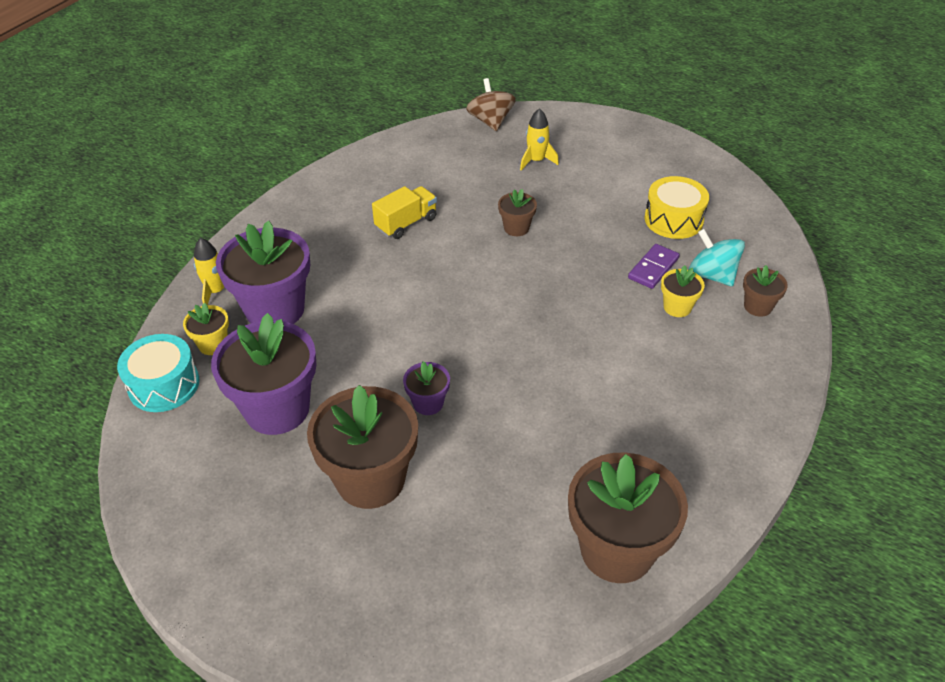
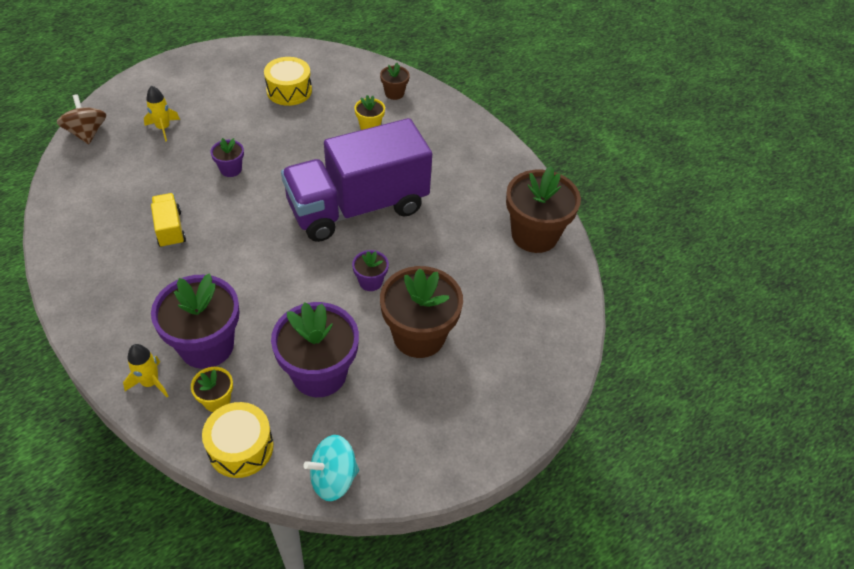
camera: 70 degrees left, 5 degrees up
turquoise drum [117,334,200,412] -> yellow drum [202,402,274,478]
brown spinning top [466,78,516,131] -> brown spinning top turned 60 degrees clockwise [57,94,106,144]
brown flower pot [498,189,537,236] -> purple flower pot [211,138,244,177]
purple domino [628,244,680,289] -> none
turquoise spinning top [689,229,745,286] -> turquoise spinning top moved to [303,435,359,501]
none -> purple truck [281,118,432,242]

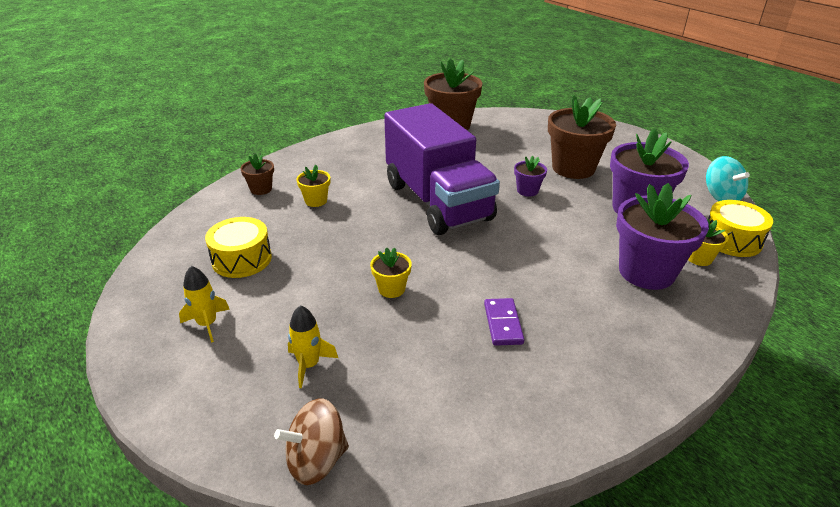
camera: 90 degrees left, 15 degrees down
yellow rocket [123,344,168,397] -> yellow rocket moved to [179,266,230,343]
yellow truck [151,193,186,248] -> purple domino [484,298,525,346]
purple flower pot [211,138,244,177] -> yellow flower pot [370,247,412,298]

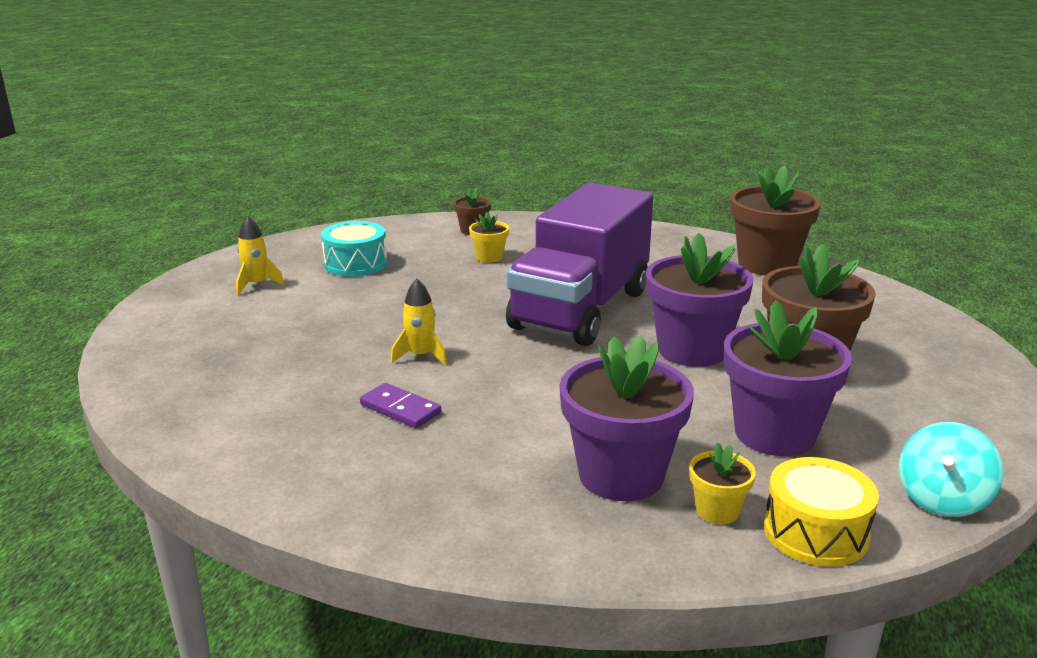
camera: 55 degrees right, 10 degrees down
yellow drum [205,217,272,278] -> turquoise drum [321,221,387,277]
brown spinning top [274,398,349,485] -> none
yellow rocket [288,305,338,388] -> yellow rocket moved to [391,279,447,365]
yellow flower pot [370,247,412,298] -> none
purple domino [484,298,525,346] -> purple domino turned 75 degrees clockwise [360,383,441,428]
purple flower pot [514,156,547,197] -> purple flower pot [646,233,753,367], size x2.11

